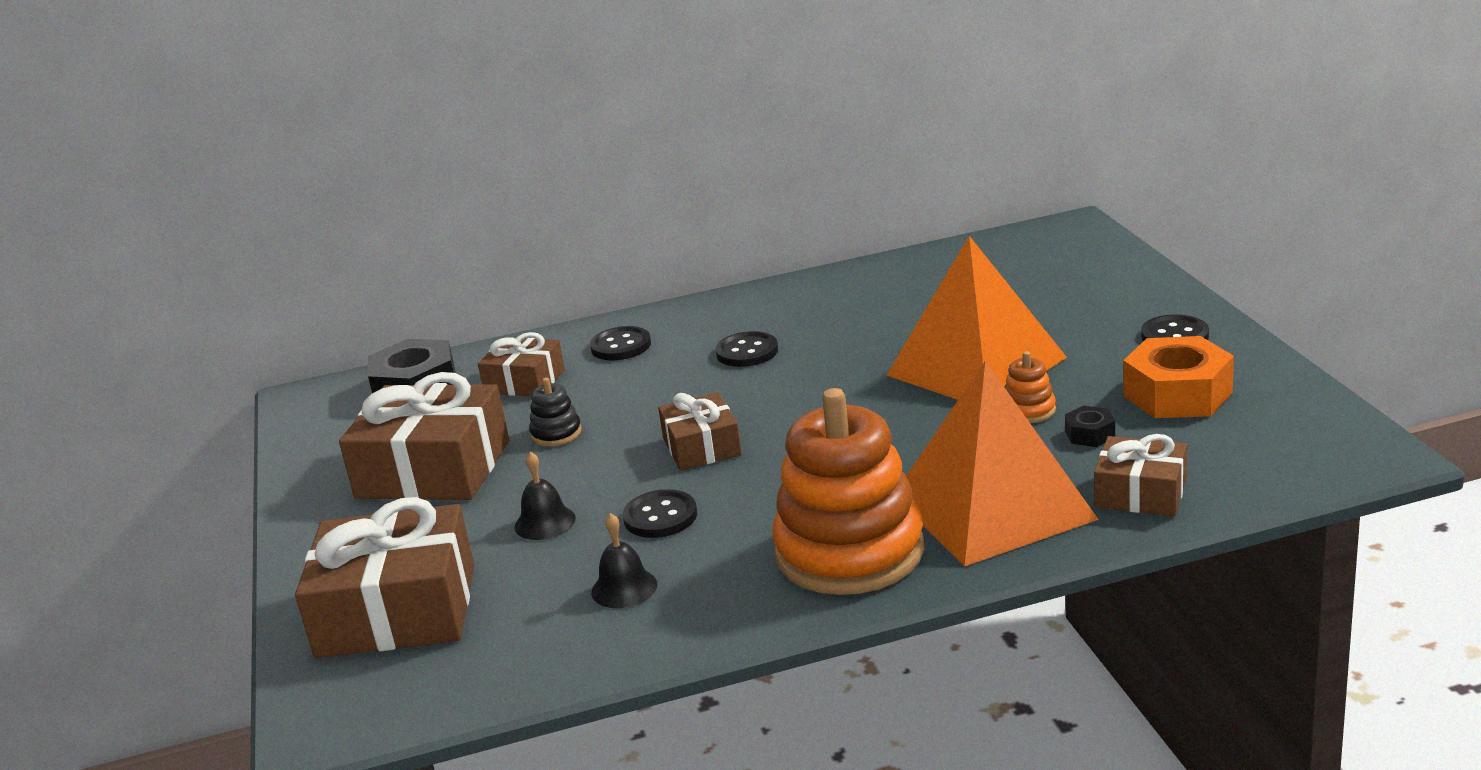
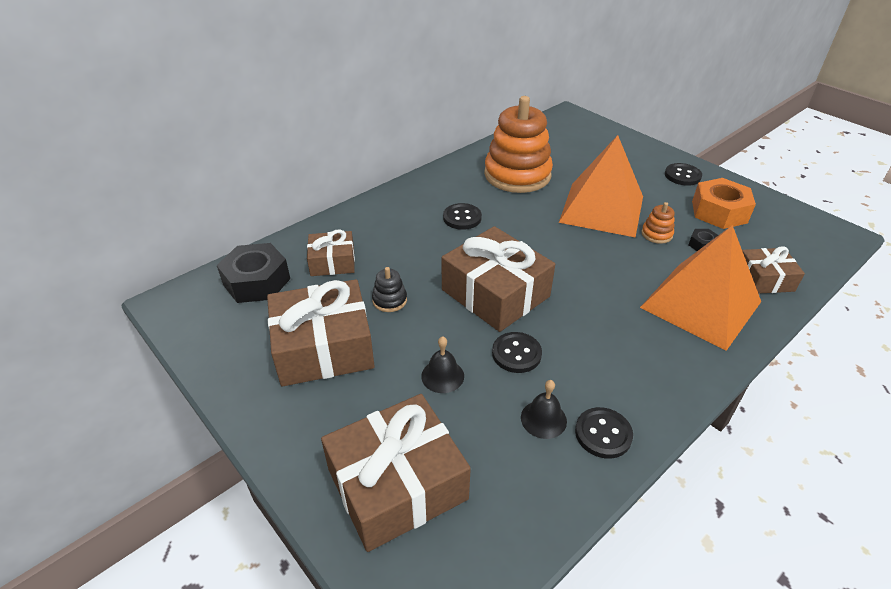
camera: 30 degrees left, 15 degrees up
black button [590,326,651,360] -> black button moved to [575,407,633,459]
brown gift [658,392,742,471] -> brown gift [442,226,555,332], size x1.79
orange stacking toy [772,388,924,595] -> orange stacking toy moved to [484,96,553,193]

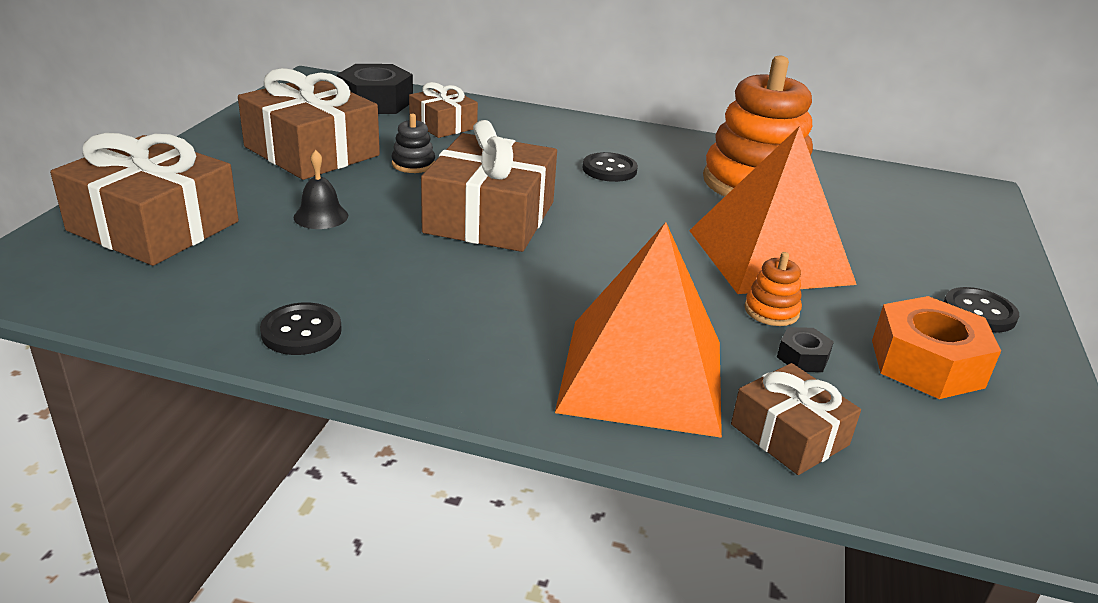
camera: 55 degrees right, 10 degrees down
black button [492,332,542,373] -> none
black bell [521,380,567,439] -> none

